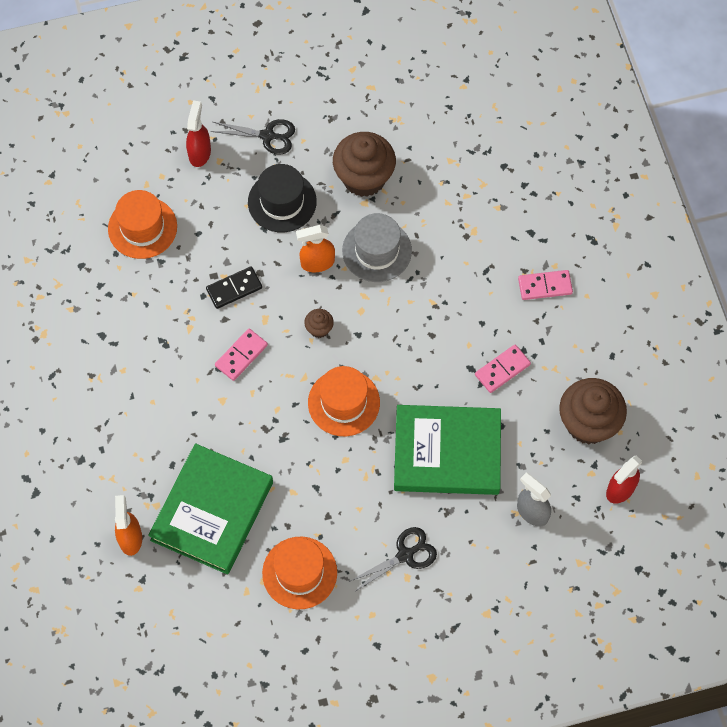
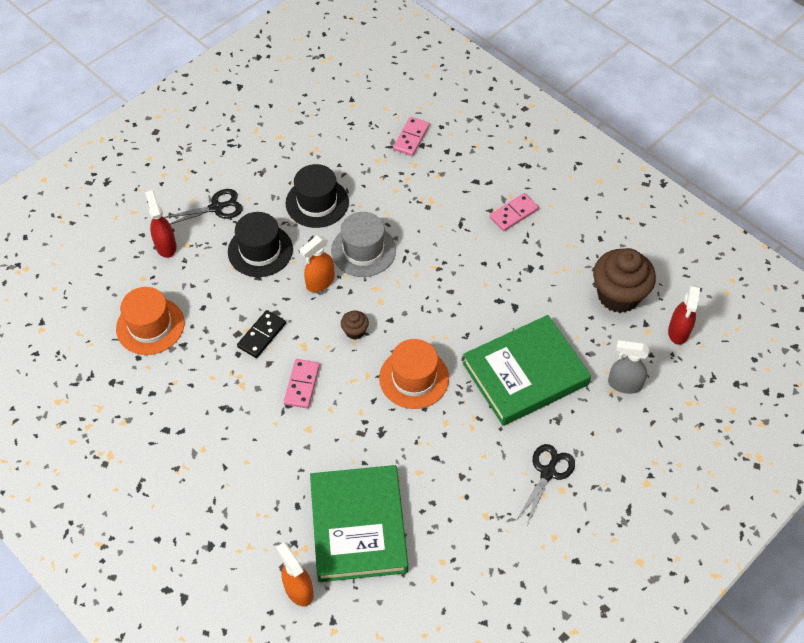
camera: 30 degrees left, 10 degrees down
orange hat [262,537,337,609] -> none
brown cupcake [333,132,396,197] -> black hat [285,164,349,228]
pink domino [475,345,531,393] -> pink domino moved to [393,117,430,156]

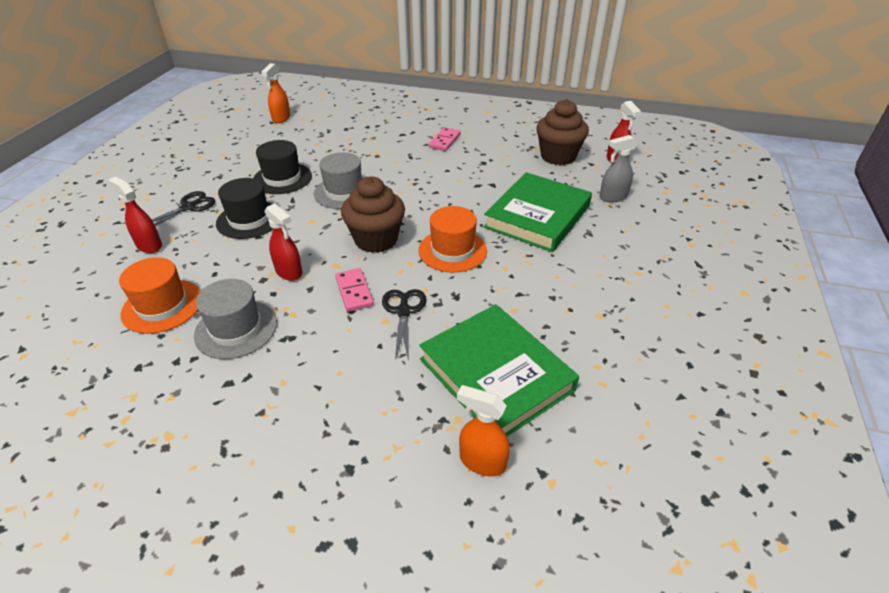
camera: 30 degrees left, 15 degrees down
black domino [237,310,286,358] -> red spray bottle [265,203,303,281]
orange spray bottle [299,235,335,292] -> orange spray bottle moved to [261,63,291,123]
brown cupcake [341,311,369,340] -> brown cupcake [341,176,405,253], size x2.23
pink domino [393,117,430,156] -> none
black scissors [516,444,575,525] -> black scissors moved to [382,289,427,359]
none -> grey hat [194,279,277,359]

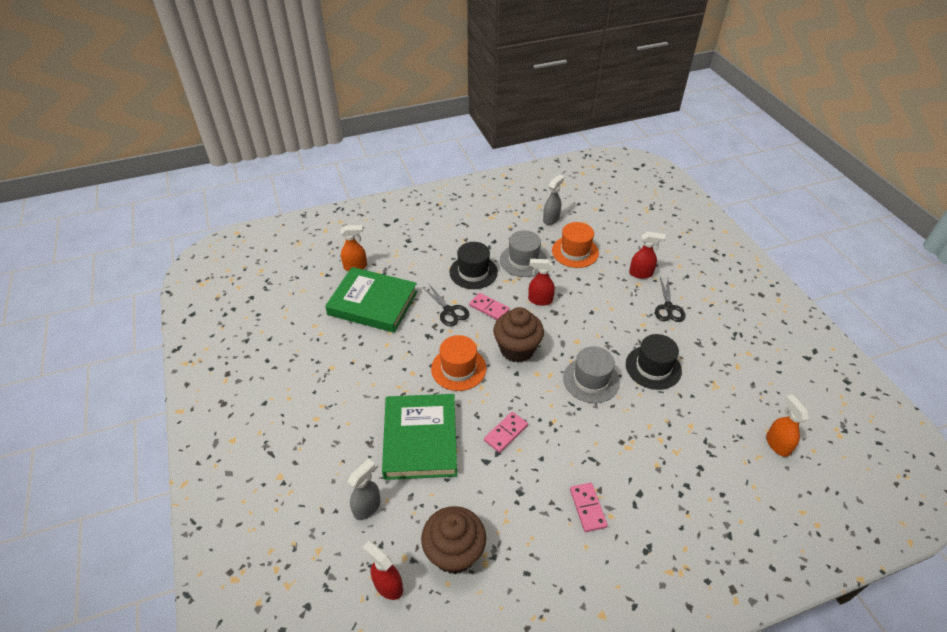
camera: 145 degrees right, 5 degrees up
black hat [216,178,273,239] -> black hat moved to [449,242,498,289]
none -> pink domino [484,412,528,453]
none -> grey spray bottle [543,174,564,225]

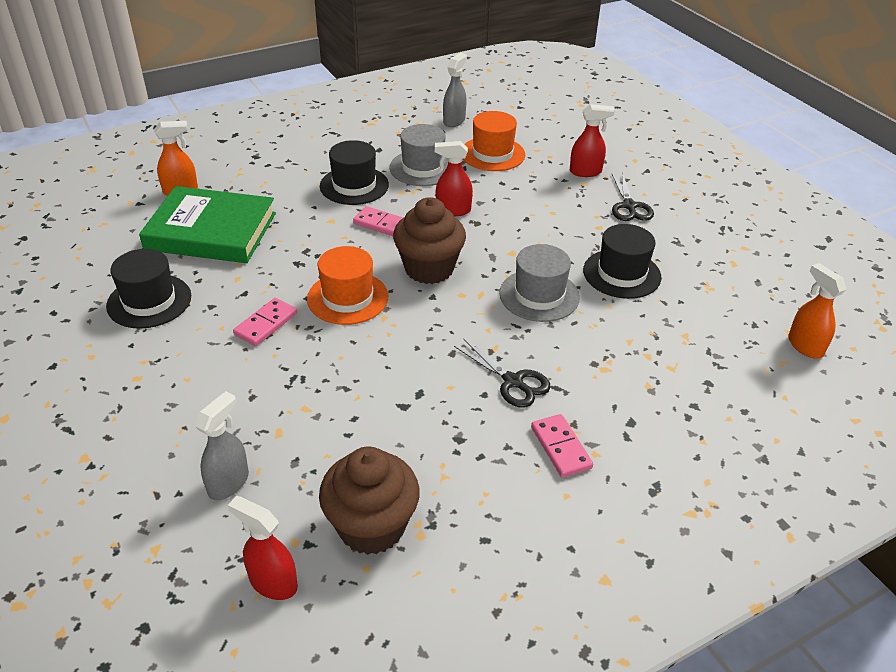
camera: 10 degrees left, 5 degrees down
green book [382,394,457,480] -> none
black scissors [422,284,469,326] -> black scissors moved to [454,339,551,408]
pink domino [484,412,528,453] -> pink domino moved to [233,298,297,346]
none -> black hat [106,249,191,329]

